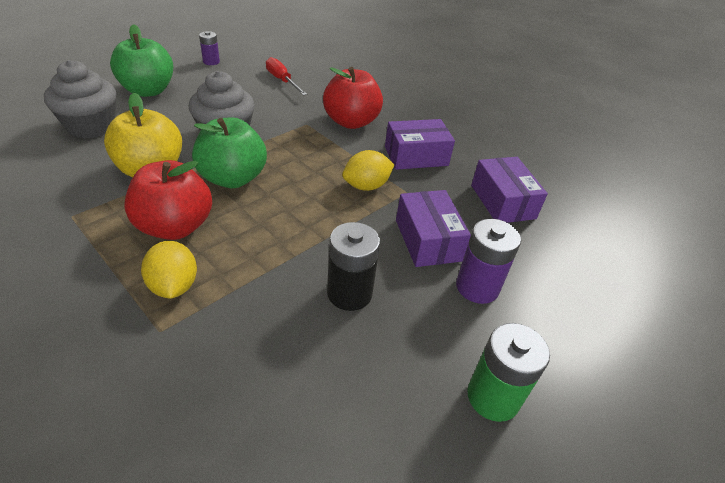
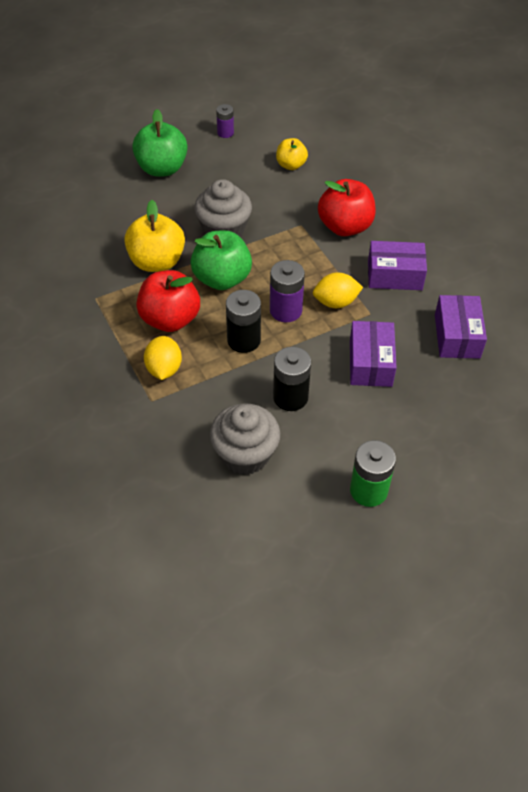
camera: 20 degrees right, 10 degrees up
grey cupcake [44,60,116,139] -> grey cupcake moved to [210,403,280,475]
red screwdriver [266,57,307,96] -> yellow apple [276,138,308,170]
purple battery [456,219,521,304] -> purple battery moved to [270,260,305,322]
none -> black battery [226,290,261,353]

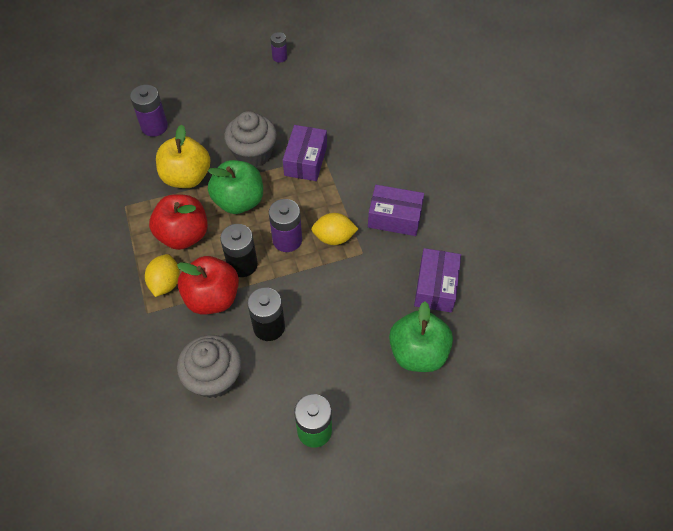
camera: 10 degrees right, 5 degrees up
green apple [132,109,188,177] -> green apple moved to [389,301,453,372]
yellow apple [276,138,308,170] -> none
red apple [318,179,376,236] -> red apple moved to [177,256,239,315]
purple box [350,321,397,387] -> purple box moved to [283,125,327,181]
none -> purple battery [130,85,168,136]

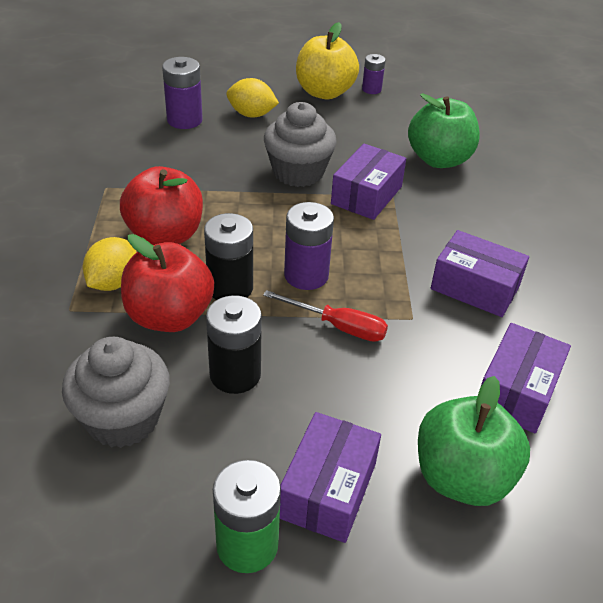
camera: 15 degrees right, 15 degrees down
yellow apple [156,125,210,188] -> yellow apple moved to [296,22,359,99]
green apple [208,160,263,214] -> green apple moved to [408,93,480,168]
yellow lemon [311,213,358,245] -> yellow lemon moved to [226,78,279,118]
none -> red screwdriver [263,290,388,342]
none -> purple box [280,412,381,543]

